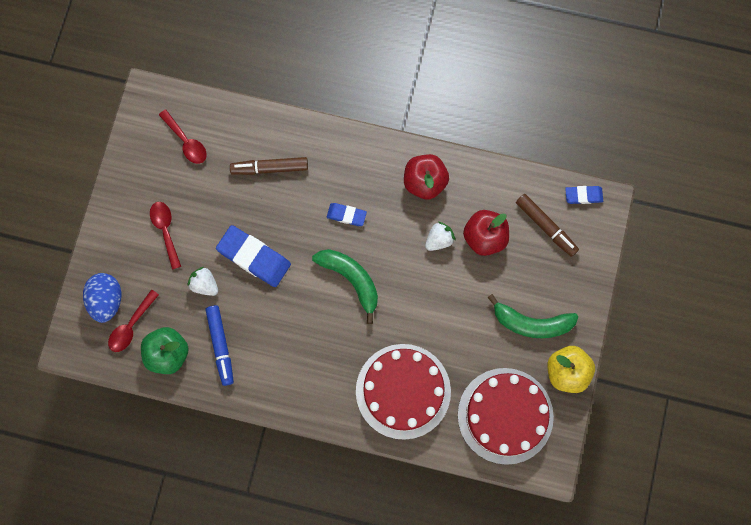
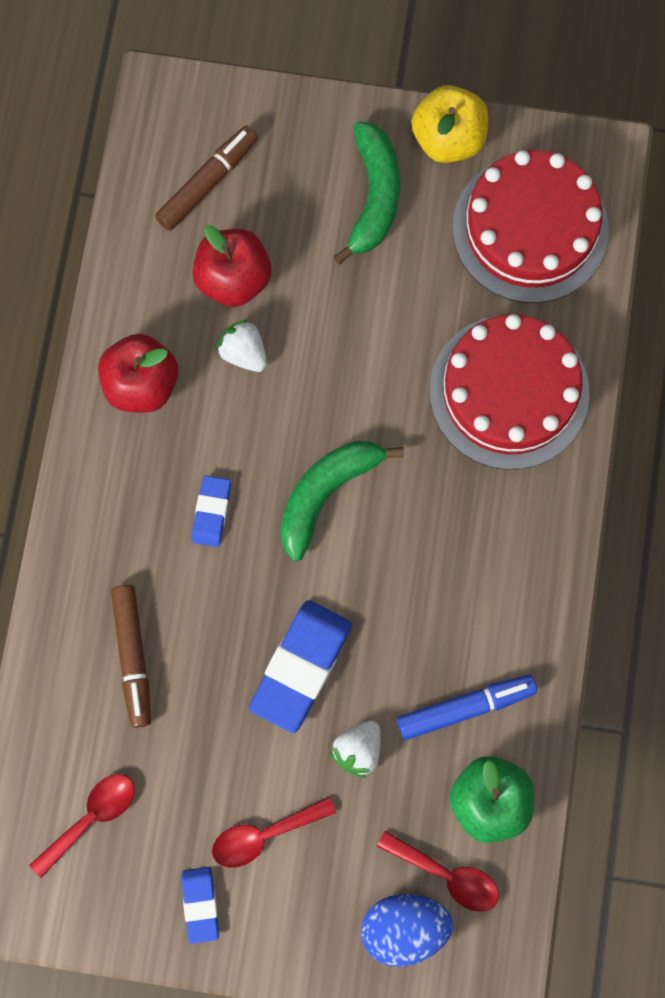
camera: 95 degrees left, 0 degrees up
blue eraser [565,186,603,204] -> blue eraser moved to [182,867,219,944]

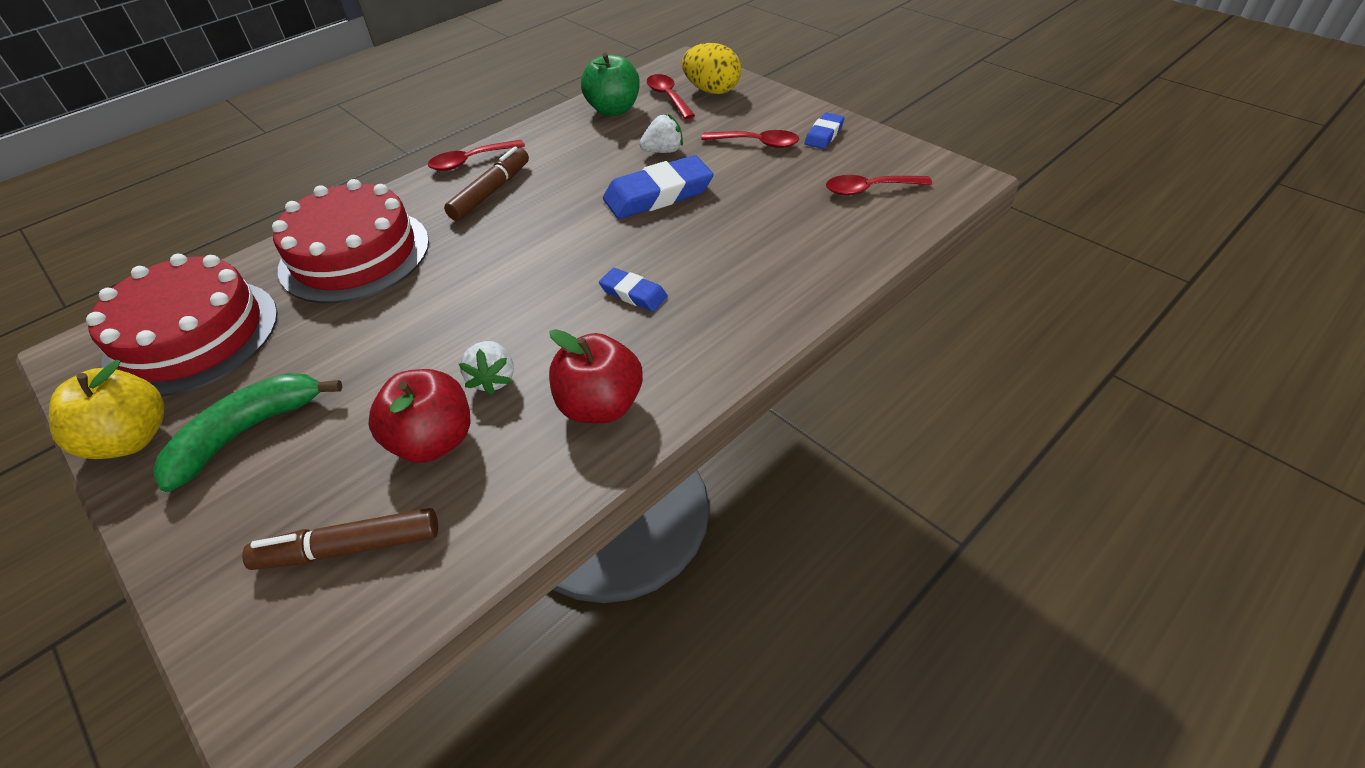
camera: 140 degrees left, 30 degrees down
brown marker [111,585,151,728] -> brown marker moved to [444,147,529,221]
blue eraser [191,476,231,547] -> blue eraser turned 75 degrees clockwise [599,268,668,312]
green banana [280,441,404,561] -> none
blue egg [361,894,453,967] -> yellow egg [682,43,741,94]
blue marker [397,675,537,740] -> none
none -> red spoon [428,140,525,171]

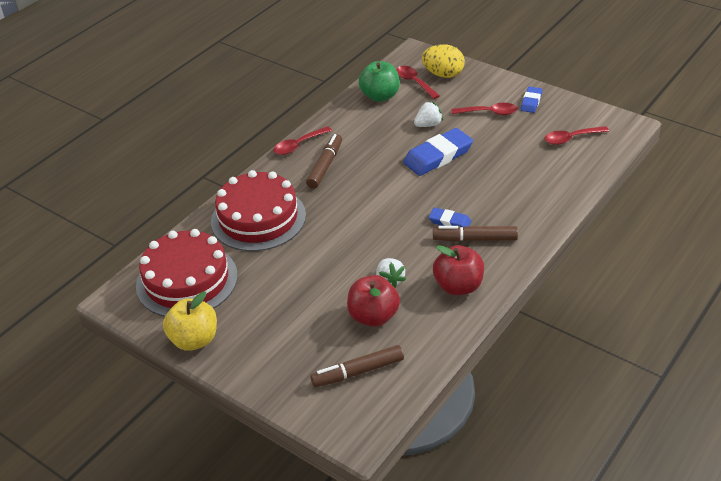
camera: 10 degrees left, 5 degrees down
green banana [153,373,342,492] -> none
none -> brown marker [433,226,518,242]

